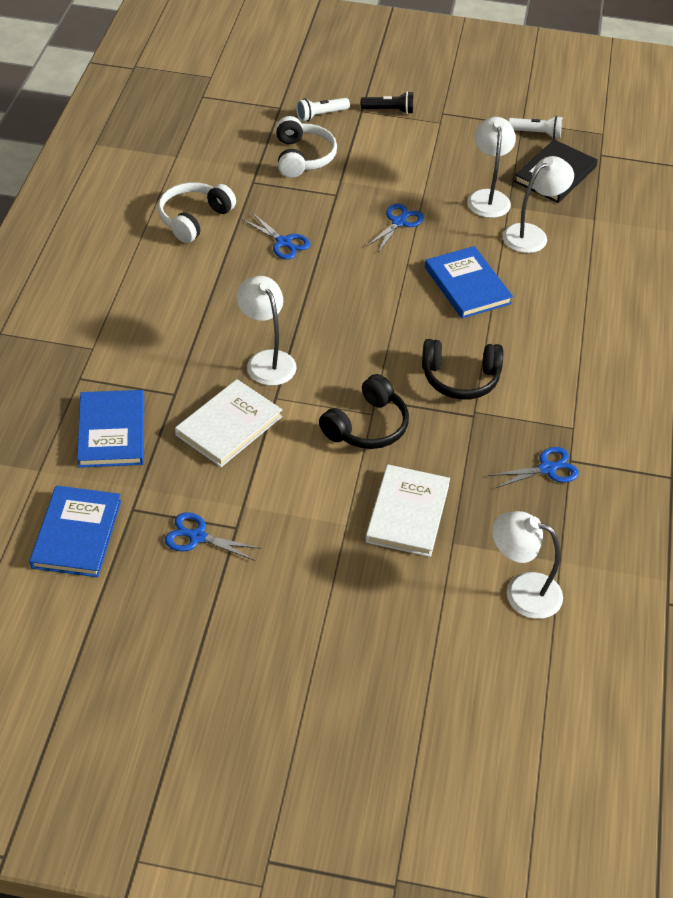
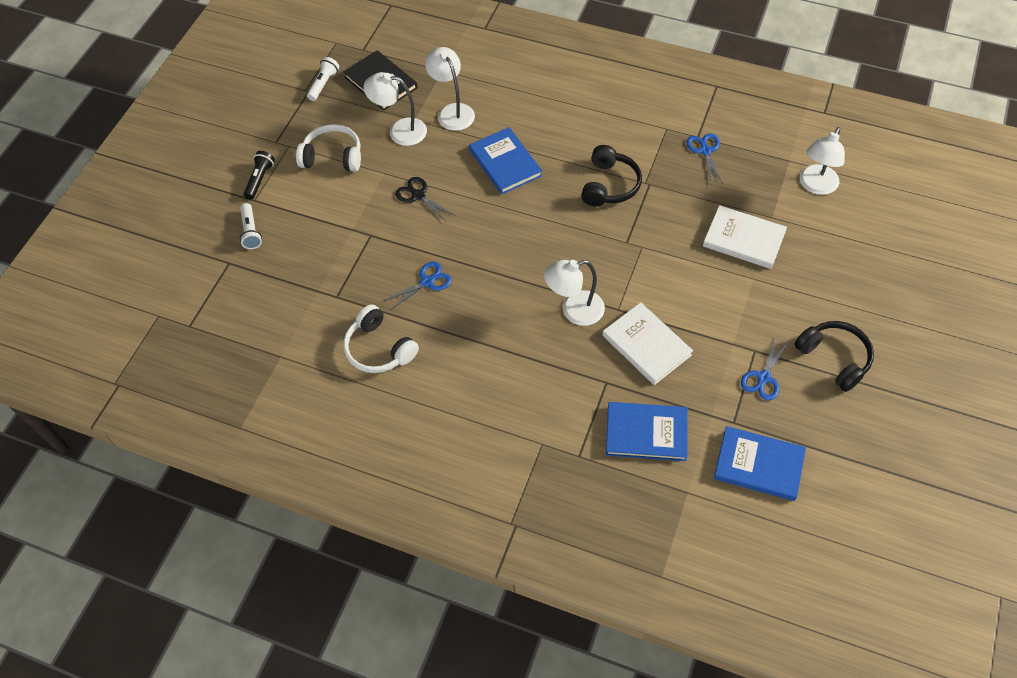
camera: 75 degrees left, 10 degrees up
white headphones [276,116,337,178] -> white headphones moved to [296,124,361,172]
black headphones [319,374,409,449] -> black headphones moved to [794,321,874,392]
blue scissors [366,203,424,252] -> black scissors [395,177,455,222]
blue book [425,246,513,318] -> blue book turned 75 degrees clockwise [469,127,542,195]

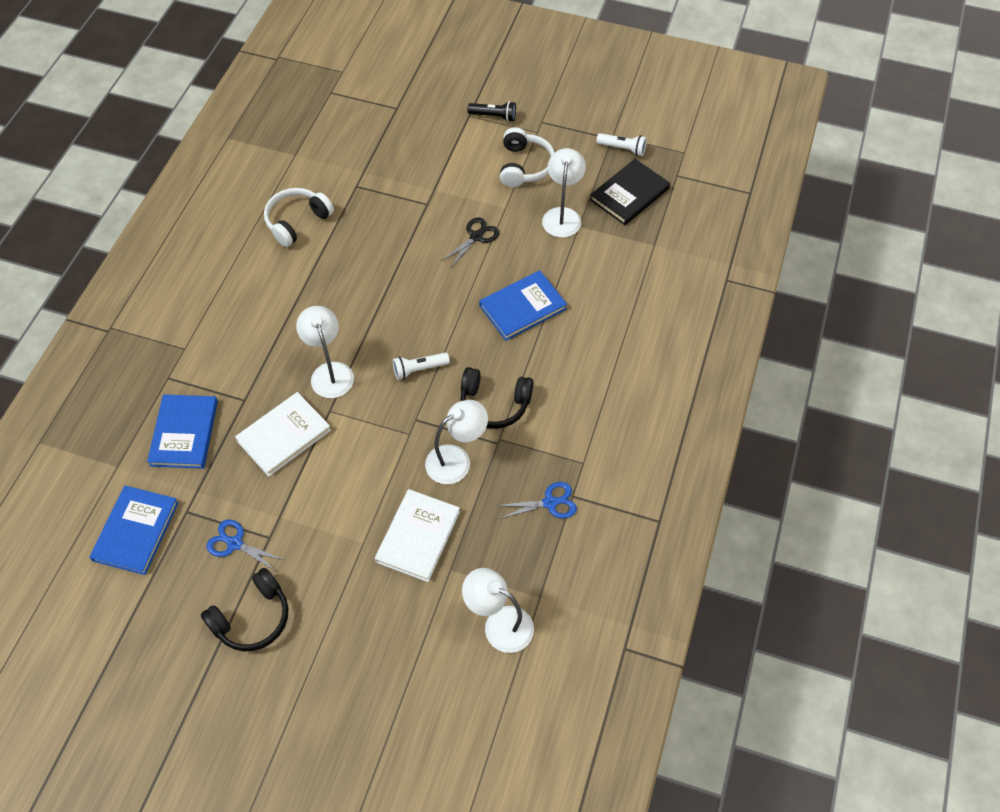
camera: 85 degrees right, 0 degrees up
white flashlight [240,203,262,249] -> white flashlight moved to [393,352,450,380]
blue scissors [384,262,452,310] -> none
white lamp [425,47,475,131] -> white lamp moved to [425,400,488,484]

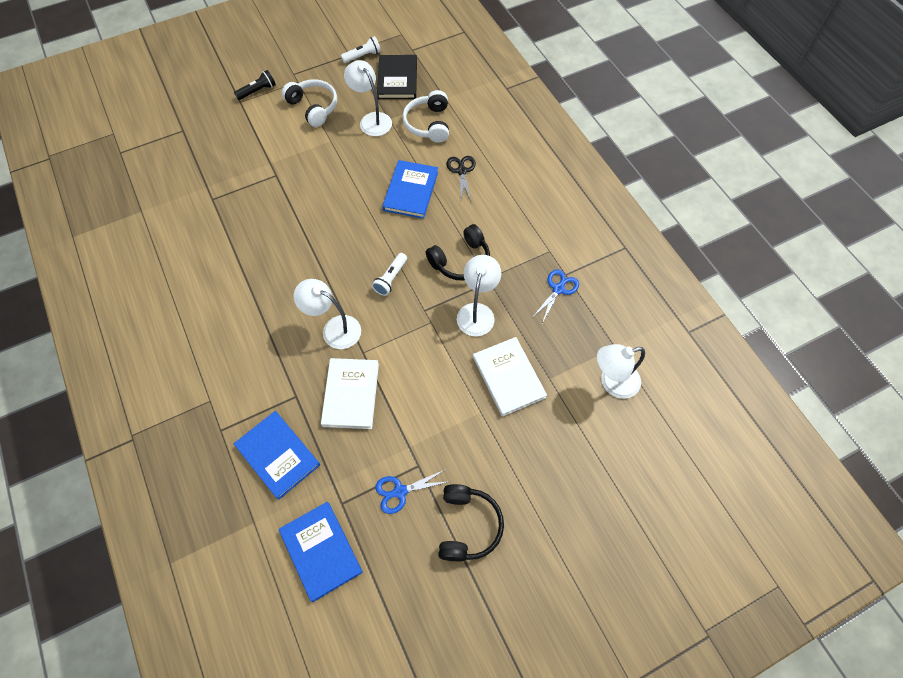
camera: 45 degrees left, 5 degrees up
white headphones [264,188,334,247] -> white headphones moved to [403,90,449,143]
black scissors [441,217,499,267] -> black scissors moved to [447,156,476,201]

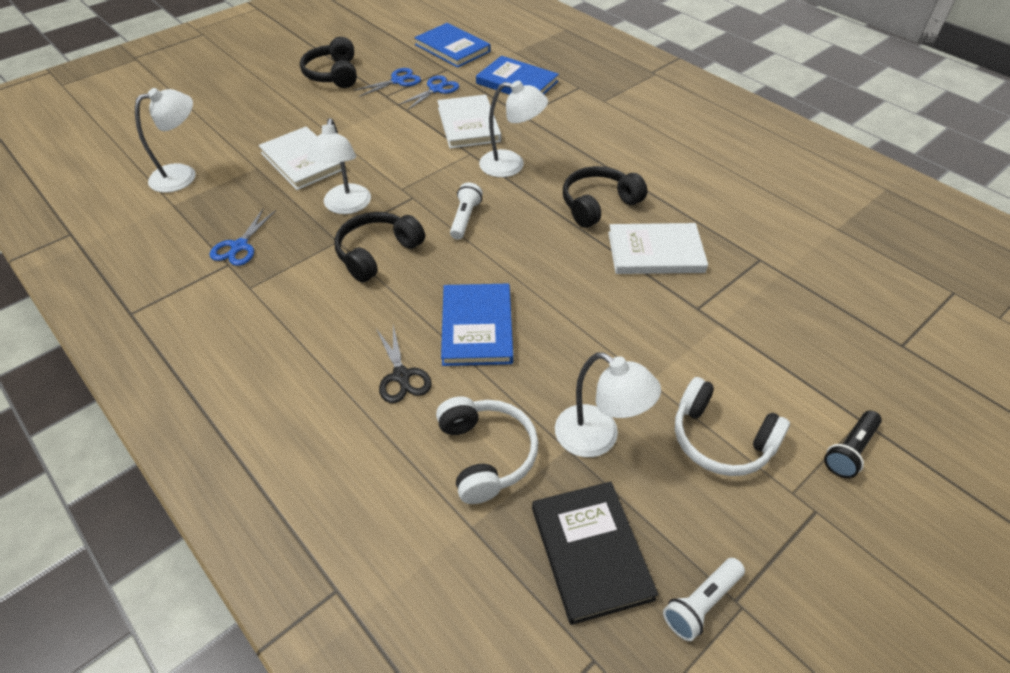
camera: 165 degrees right, 15 degrees down
none -> blue scissors [398,75,459,110]
none -> black headphones [563,166,647,228]
none -> white book [608,223,708,274]

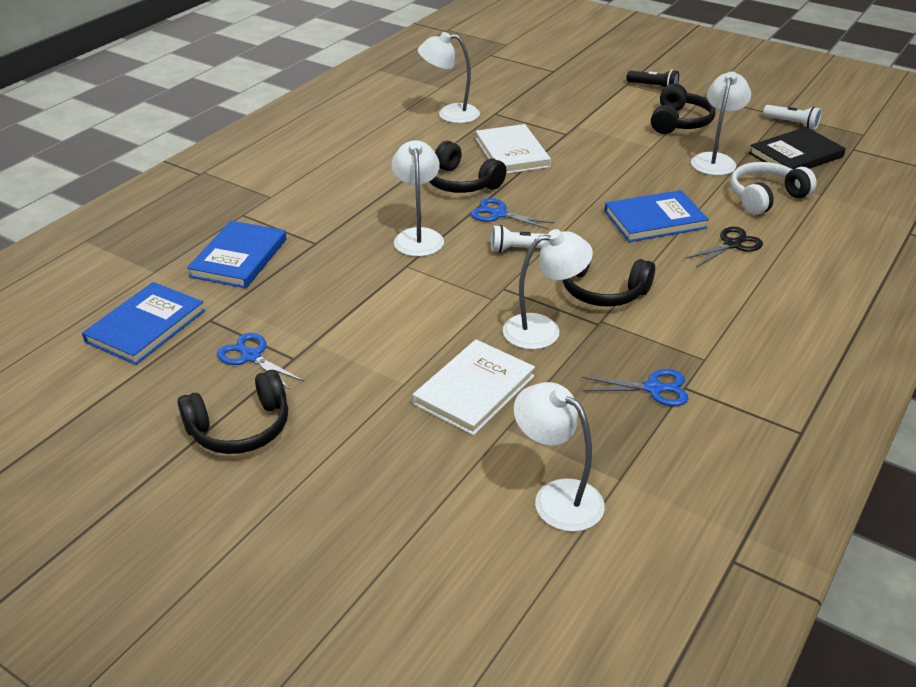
camera: 105 degrees left, 10 degrees down
blue scissors [398,75,459,110] -> blue scissors moved to [471,198,555,230]
white book [437,95,501,148] -> none
white headphones [675,377,790,476] -> black headphones [651,83,715,134]
none -> white lamp [418,32,480,123]

